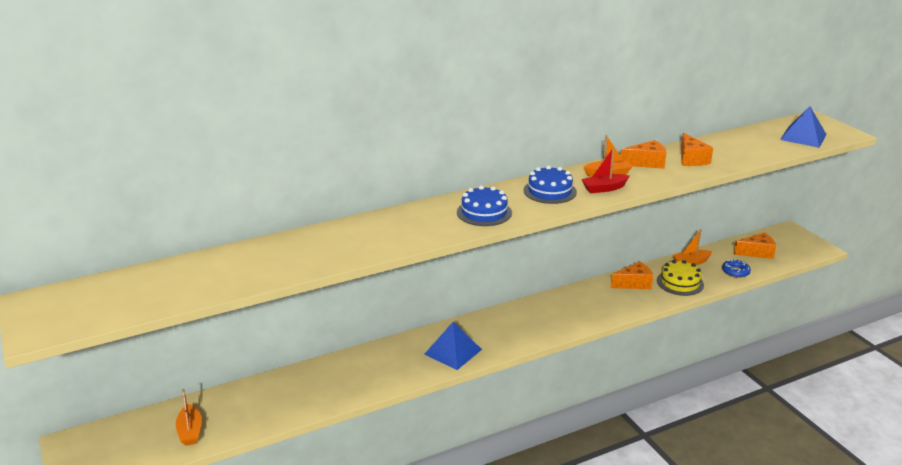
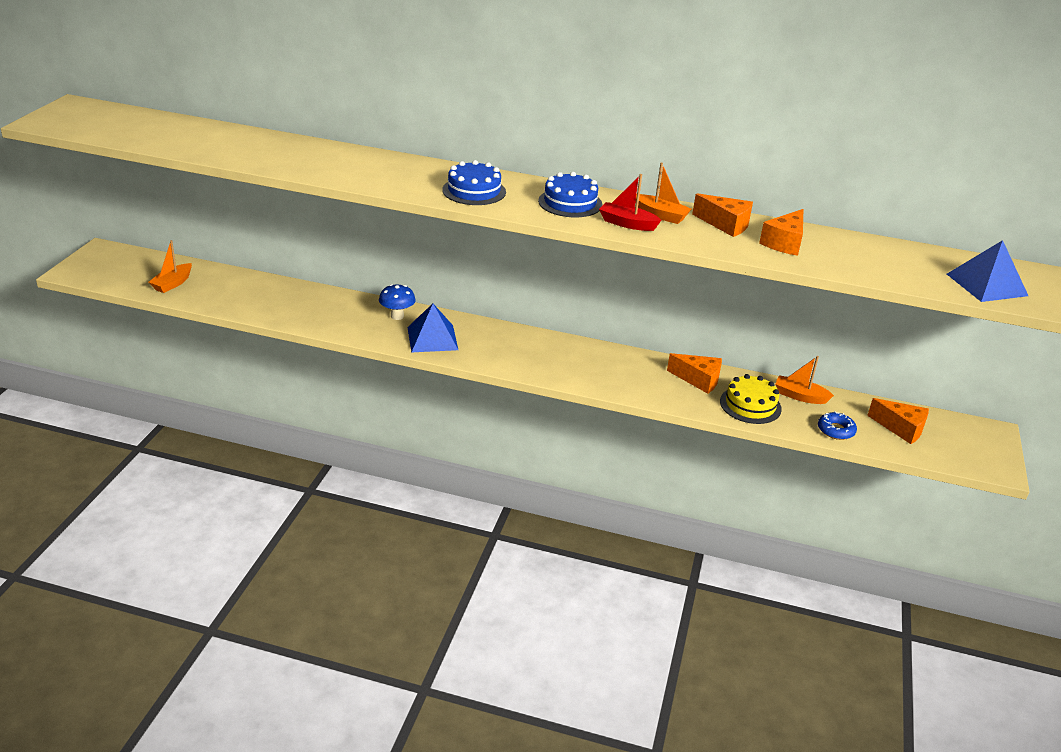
camera: 40 degrees right, 5 degrees up
none -> blue mushroom [379,284,416,320]

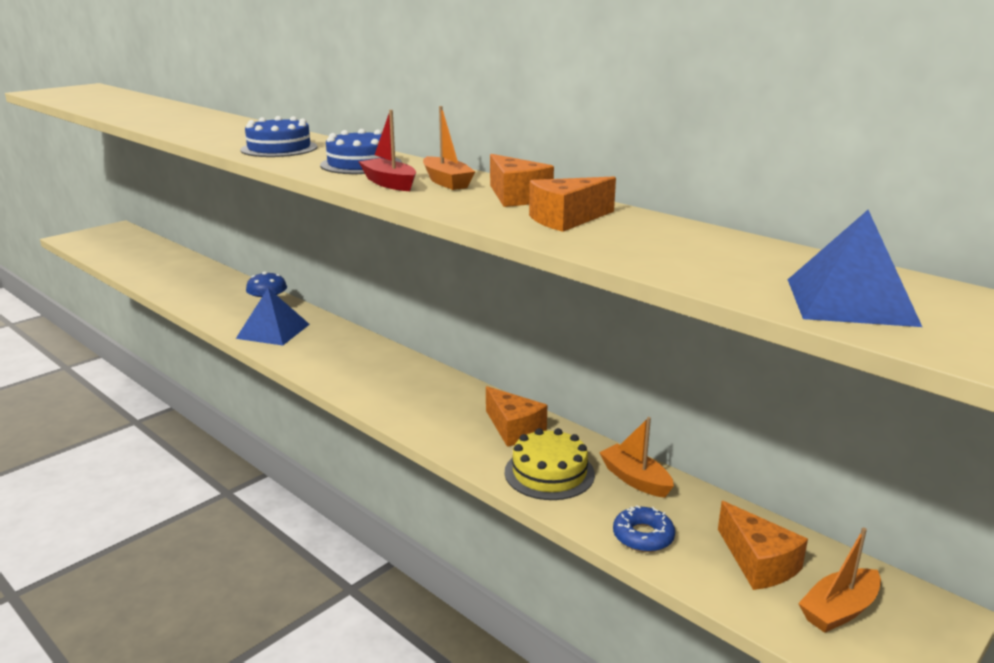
camera: 30 degrees right, 10 degrees down
orange boat [149,240,192,293] -> orange boat moved to [798,527,881,633]

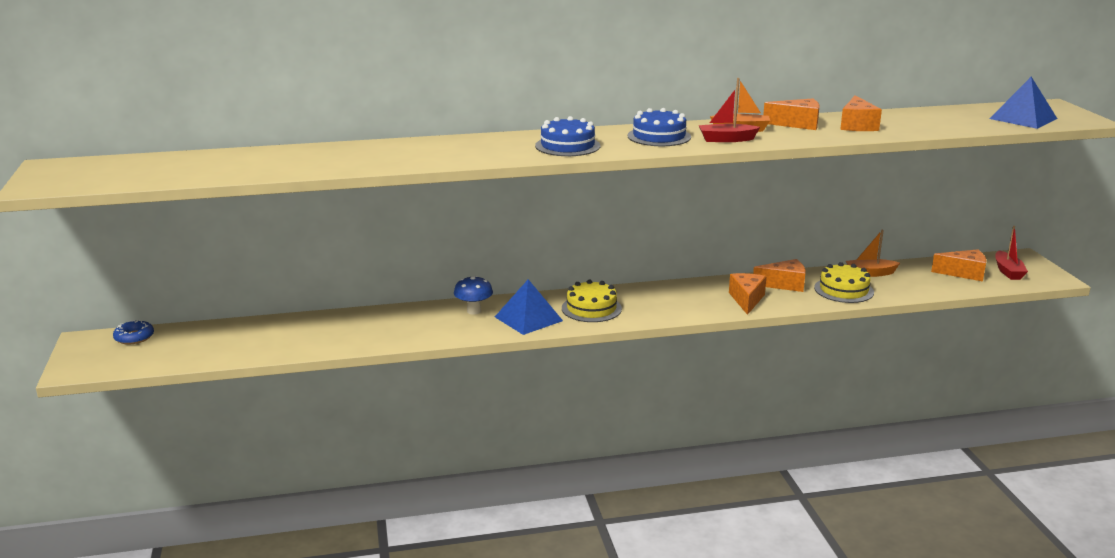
camera: 55 degrees left, 0 degrees up
blue donut [613,505,675,552] -> blue donut moved to [113,319,154,344]
orange boat [798,527,881,633] -> red boat [995,226,1028,280]
none -> yellow cake [562,280,622,322]
none -> orange cheese [729,273,767,315]

